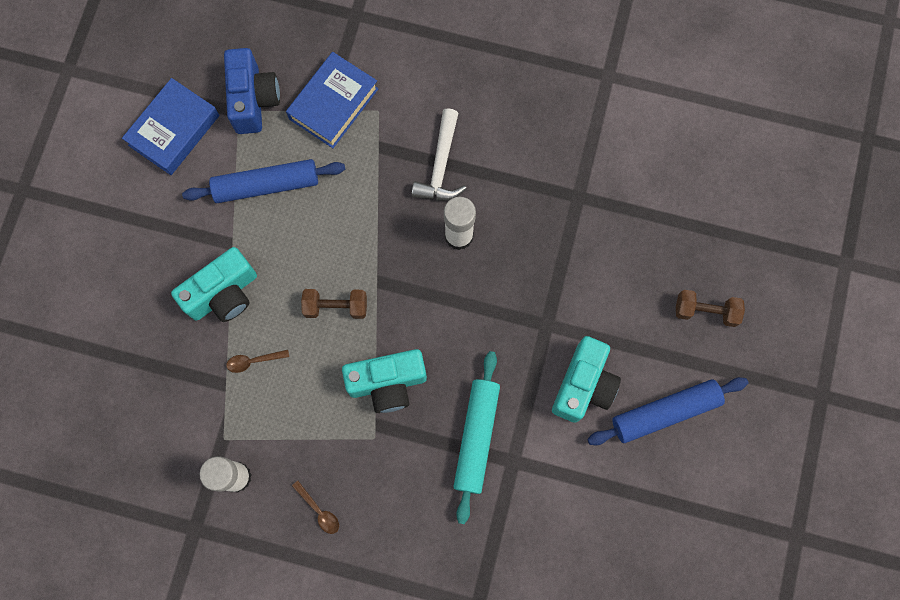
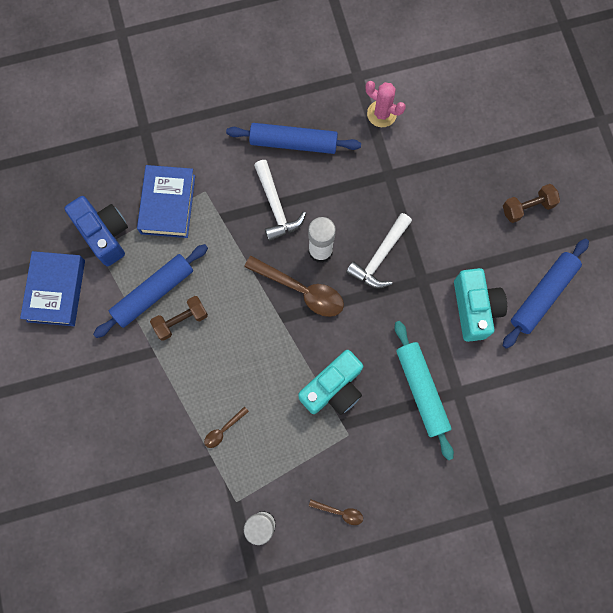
camera: 30 degrees left, 0 degrees up
turquoise camera [171,247,257,322] -> none
brown dumbbell [301,289,367,319] -> brown dumbbell moved to [150,296,208,341]
none -> blue rolling pin [226,123,361,154]
none -> brown spoon [244,256,344,317]
none -> white hammer [346,213,412,289]
none -> pink cactus [365,81,406,127]

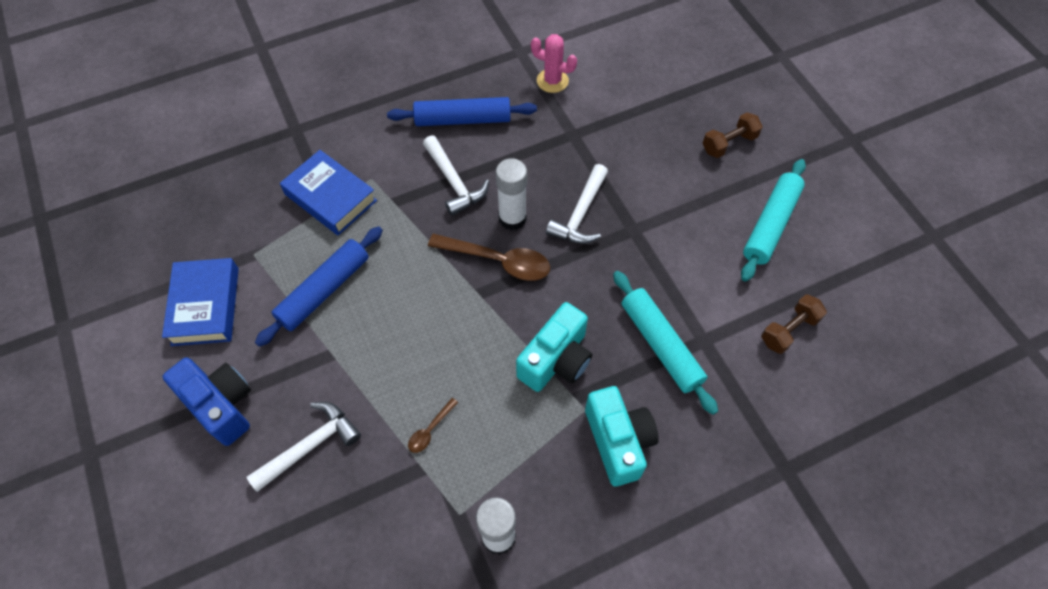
camera: 10 degrees left, 15 degrees down
blue camera [64,196,128,266] -> blue camera moved to [163,357,251,446]
blue book [137,165,195,238] -> blue book turned 45 degrees counterclockwise [280,150,377,235]
brown dumbbell [150,296,208,341] -> brown dumbbell moved to [761,294,827,354]
brown spoon [309,500,363,525] -> none
turquoise camera [454,268,507,342] -> turquoise camera moved to [585,386,659,486]
blue rolling pin [503,239,589,349] -> turquoise rolling pin [741,159,806,281]
none -> white hammer [247,402,361,492]

